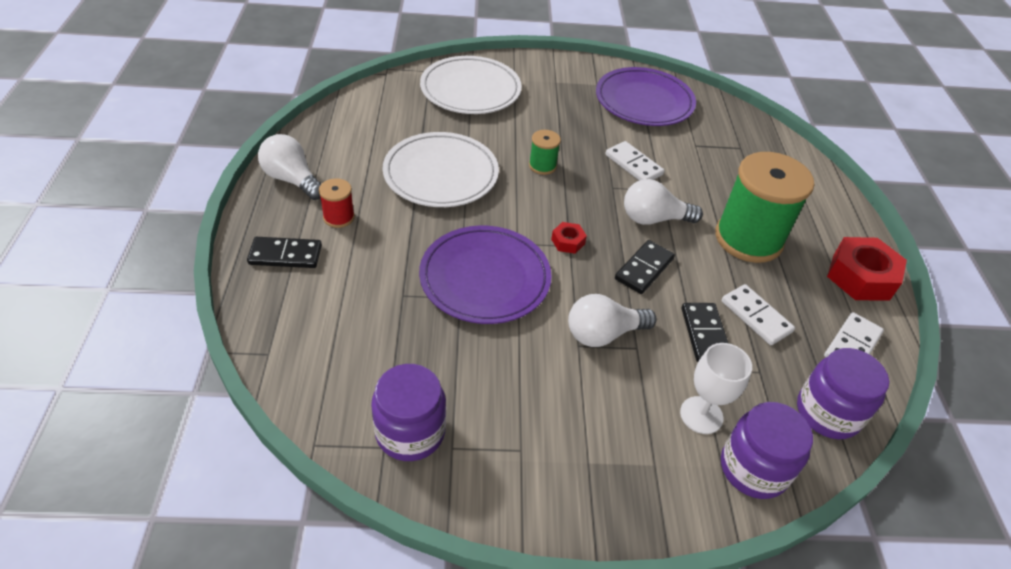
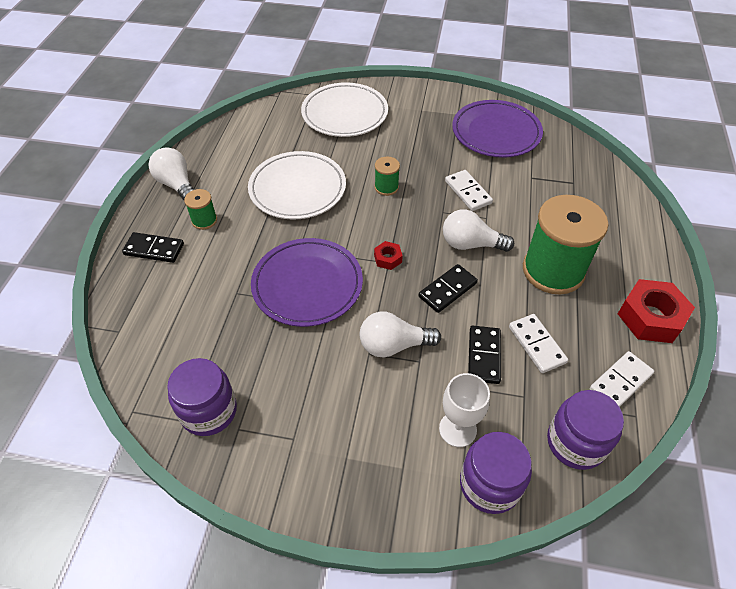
camera: 15 degrees right, 5 degrees up
red spool [319,178,355,228] -> green spool [184,189,217,230]

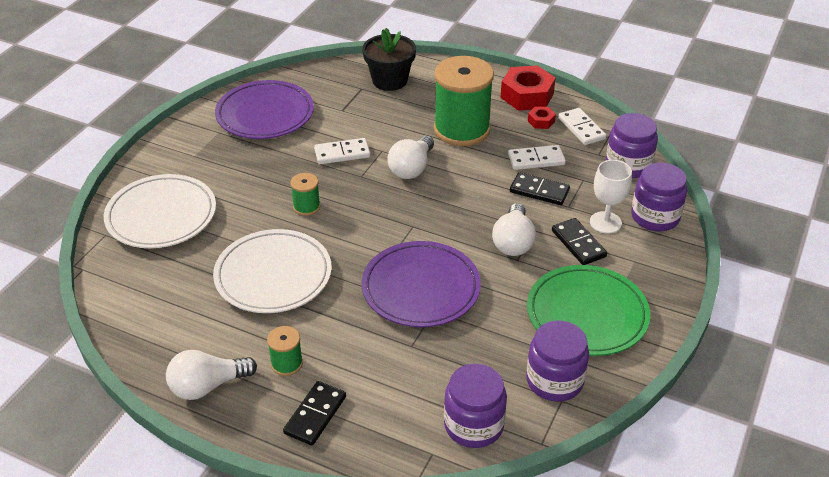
camera: 75 degrees left, 10 degrees down
red nut [374,241,403,270] -> red nut moved to [528,106,556,129]
black domino [418,264,478,313] -> black domino moved to [552,218,607,265]
none -> black flower pot [362,28,416,91]
none -> purple jar [444,364,507,448]
none -> green plate [527,265,650,356]

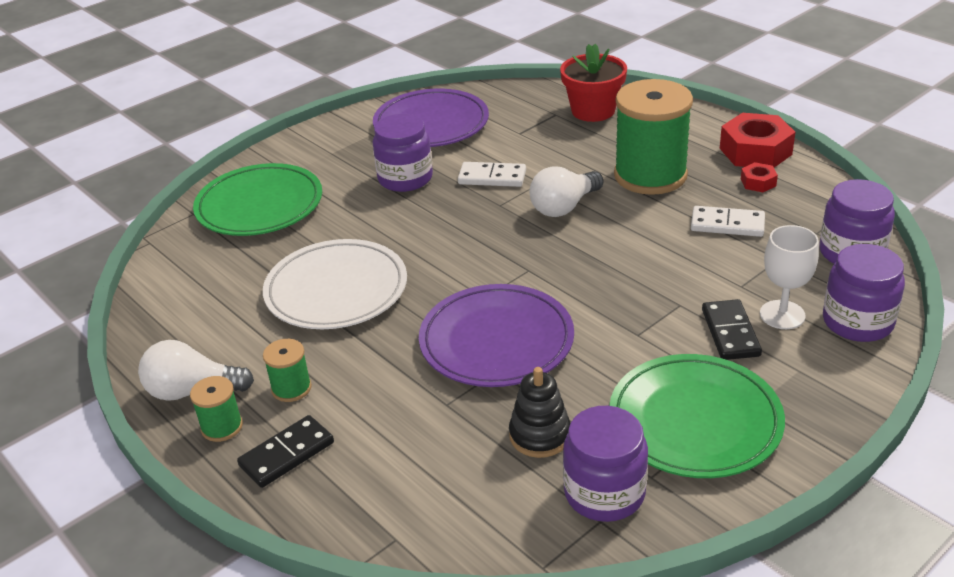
camera: 25 degrees right, 5 degrees down
white plate [104,174,216,248] -> green plate [193,163,322,236]
green spool [290,173,320,216] -> green spool moved to [190,376,243,442]
black flower pot [362,28,416,91] -> red flower pot [560,44,627,122]
purple jar [444,364,507,448] -> purple jar moved to [373,114,433,192]
white light bulb [492,203,536,256] -> none
black domino [510,172,570,205] -> none
white domino [558,108,606,145] -> none
none -> black stacking toy [509,367,570,458]

